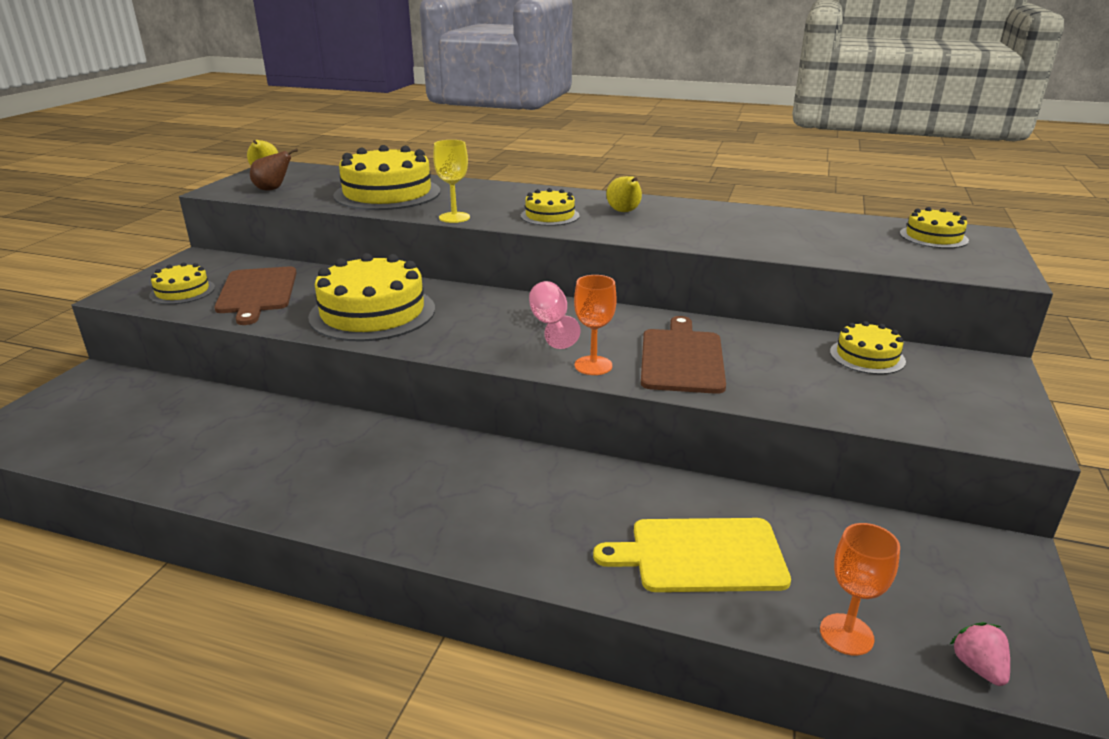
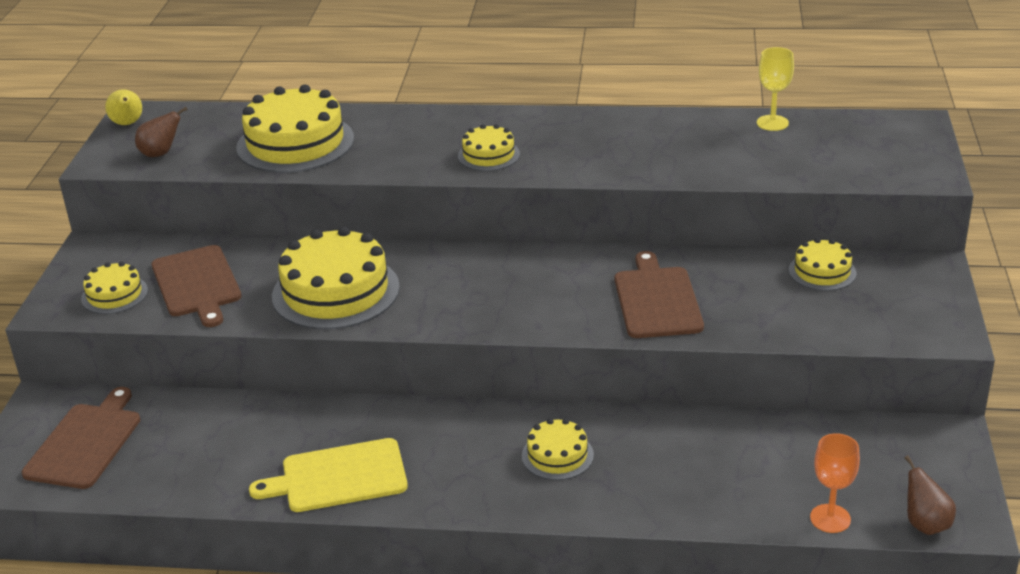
camera: 10 degrees left, 5 degrees up
yellow goblet [433,140,470,223] -> yellow goblet moved to [757,47,794,131]
pink goblet [529,281,581,349] -> none
orange goblet [574,275,617,375] -> none
yellow cutting board [593,518,791,592] -> yellow cutting board moved to [249,438,408,512]
yellow pear [606,176,642,212] -> none
yellow cake [900,207,969,249] -> yellow cake moved to [522,418,594,480]
pink strawberry [950,622,1010,686] -> brown pear [905,455,956,535]
none -> brown cutting board [22,387,140,489]

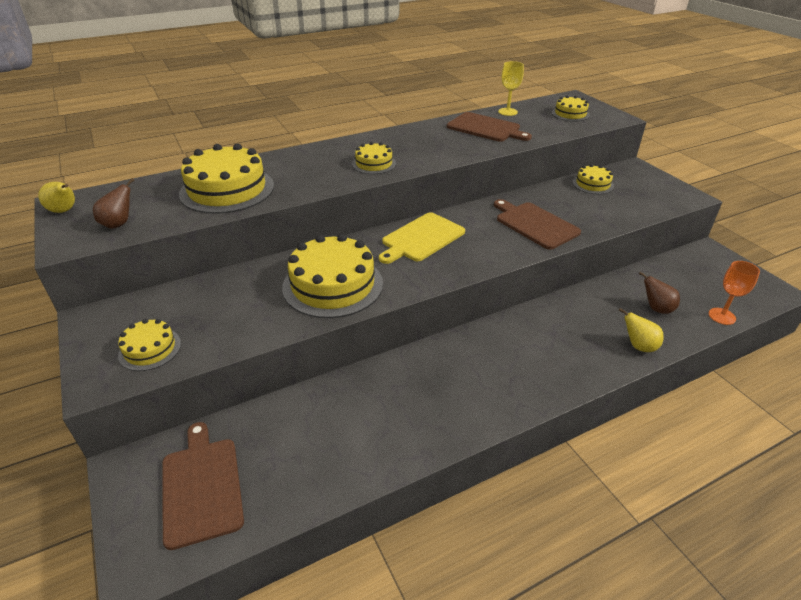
camera: 35 degrees left, 5 degrees up
brown cutting board [152,245,242,327] -> brown cutting board moved to [447,112,532,142]
yellow cutting board [249,438,408,512] -> yellow cutting board moved to [379,212,465,264]
yellow cake [522,418,594,480] -> yellow cake moved to [552,95,590,122]
brown pear [905,455,956,535] -> brown pear moved to [639,272,680,314]
none -> yellow pear [618,308,664,352]

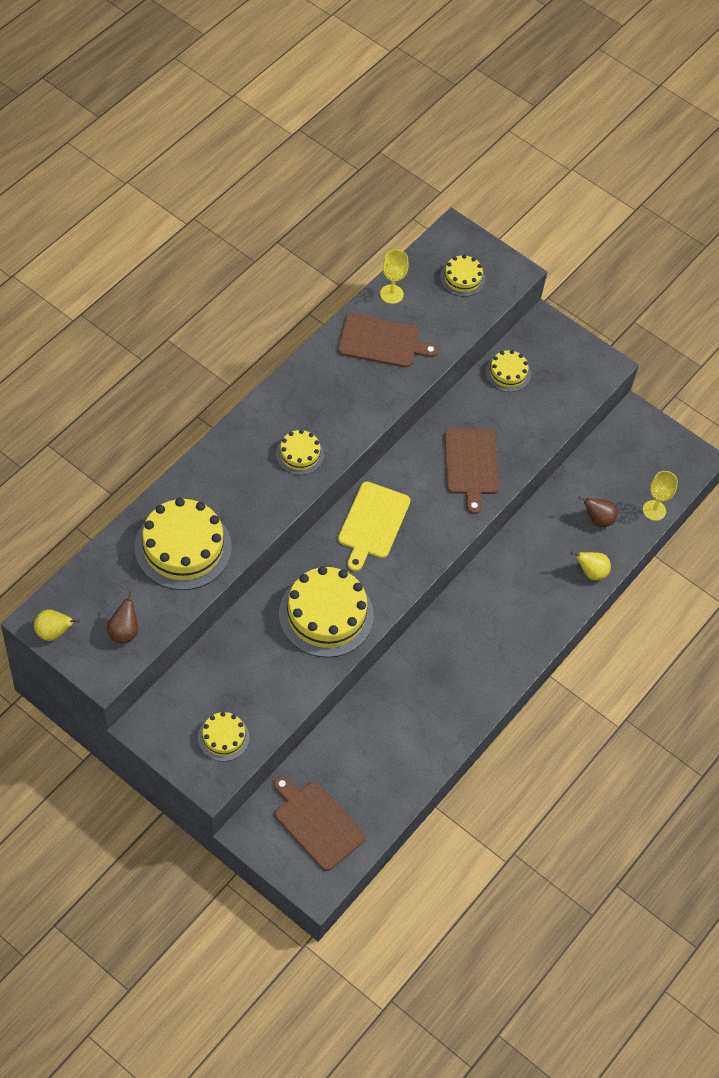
camera: 30 degrees left, 20 degrees up
brown cutting board [494,199,581,250] -> brown cutting board turned 120 degrees counterclockwise [444,428,499,514]
orange goblet [709,261,760,325] -> yellow goblet [643,471,678,521]

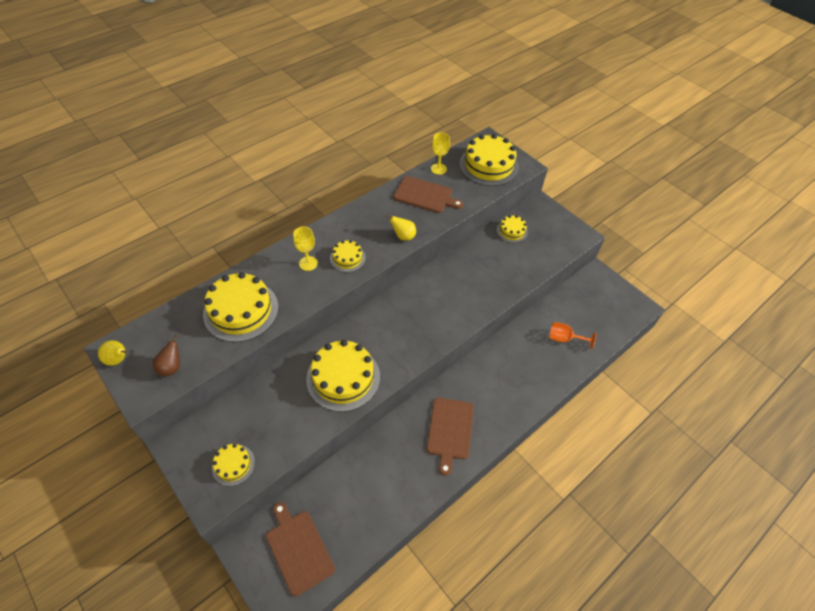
camera: 15 degrees right, 5 degrees down
yellow cutting board [338,482,410,571] -> none
yellow cake [440,255,485,297] -> yellow cake [460,134,519,186], size x1.93
brown cutting board [444,428,499,514] -> brown cutting board moved to [427,398,474,476]
yellow pear [571,552,611,580] -> yellow pear moved to [385,214,416,241]
brown pear [578,496,617,527] -> orange goblet [549,322,596,349]
yellow goblet [643,471,678,521] -> yellow goblet moved to [293,226,318,271]

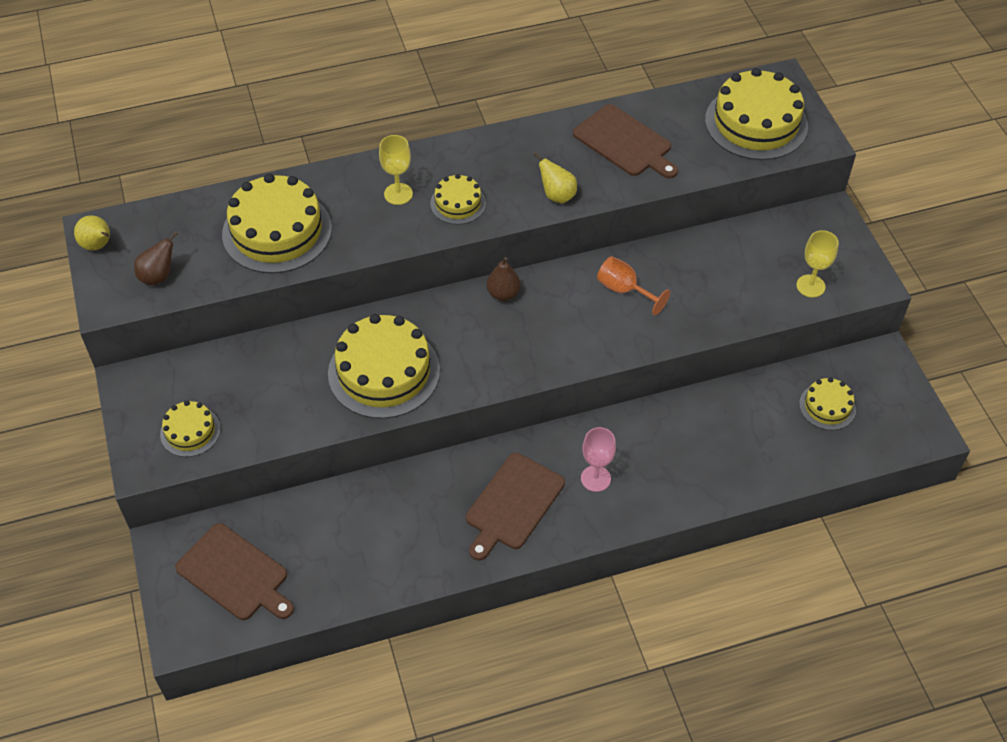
camera: 25 degrees right, 0 degrees up
brown cutting board [266,502,335,597] -> brown cutting board turned 135 degrees clockwise [175,523,294,620]
yellow goblet [431,132,450,175] -> yellow goblet moved to [796,230,839,297]
yellow cake [497,215,528,243] -> yellow cake moved to [799,377,856,430]
orange goblet [549,322,596,349] -> orange goblet moved to [597,256,670,315]
none -> brown pear [487,257,521,301]
none -> pink goblet [581,427,616,492]

